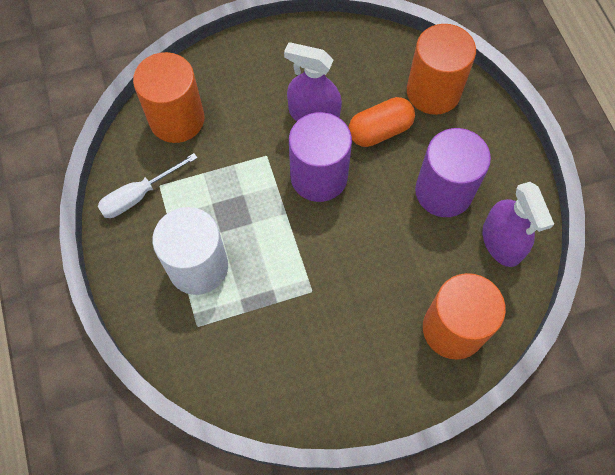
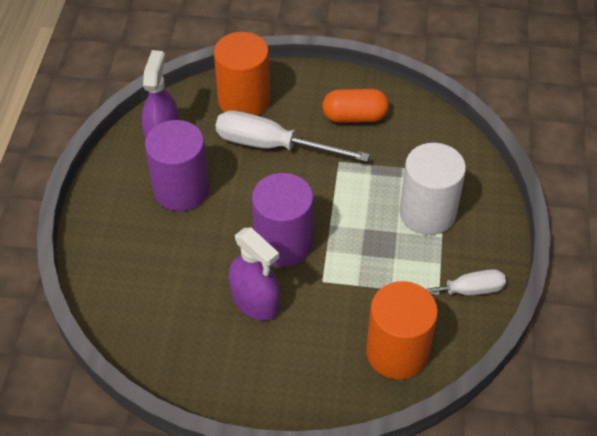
camera: 155 degrees left, 15 degrees down
orange capsule [348,97,415,147] -> orange capsule moved to [322,89,389,123]
orange cylinder [407,24,476,115] -> none
none -> white screwdriver [216,110,370,162]

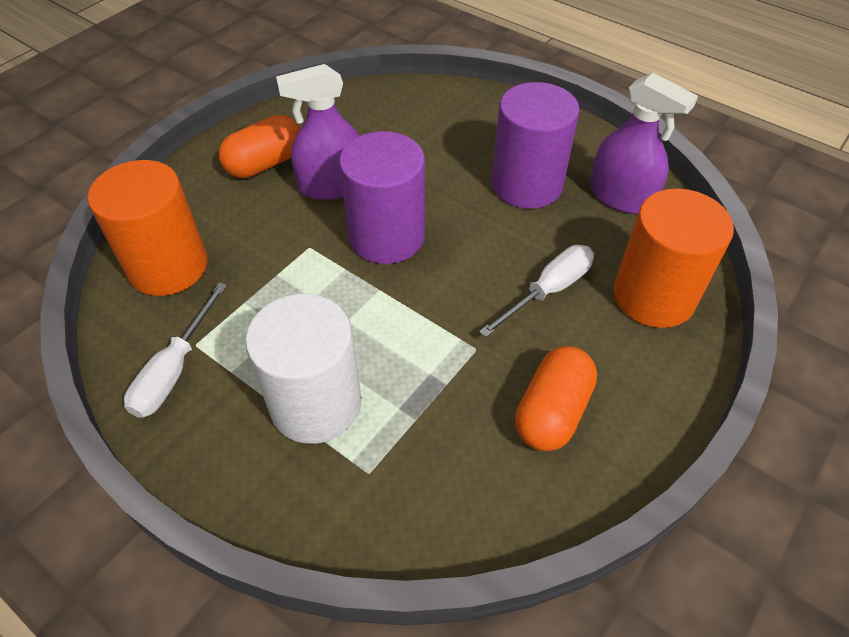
camera: 120 degrees right, 0 degrees up
white screwdriver [216,110,370,162] -> white screwdriver [479,245,594,338], size x0.65
none -> orange capsule [219,115,301,178]

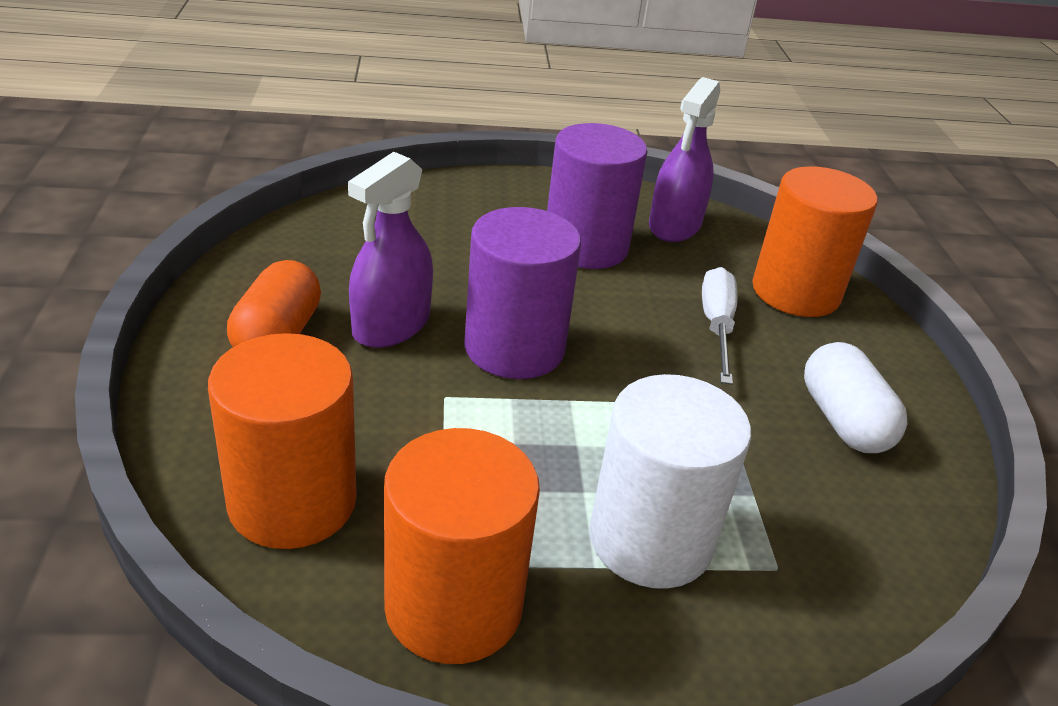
camera: 45 degrees left, 15 degrees down
white screwdriver [124,282,228,418] -> orange cylinder [384,428,540,664]
orange capsule [515,346,597,451] -> white capsule [804,342,907,453]
purple spray bottle [590,73,698,214] -> purple spray bottle turned 120 degrees clockwise [649,77,720,242]

